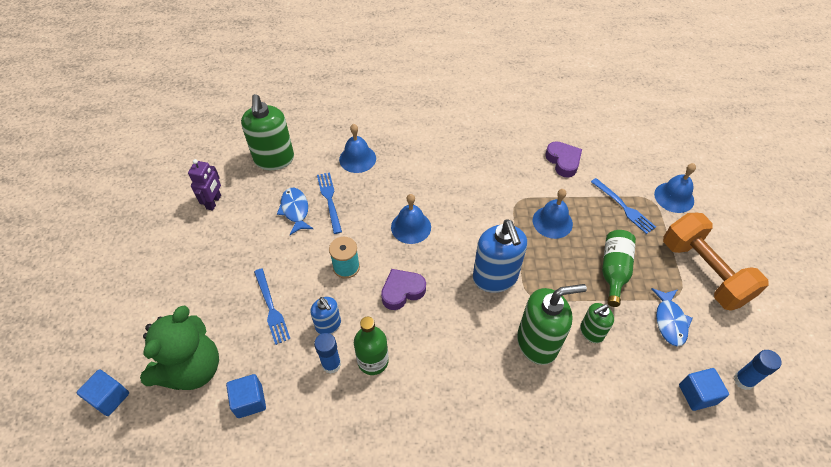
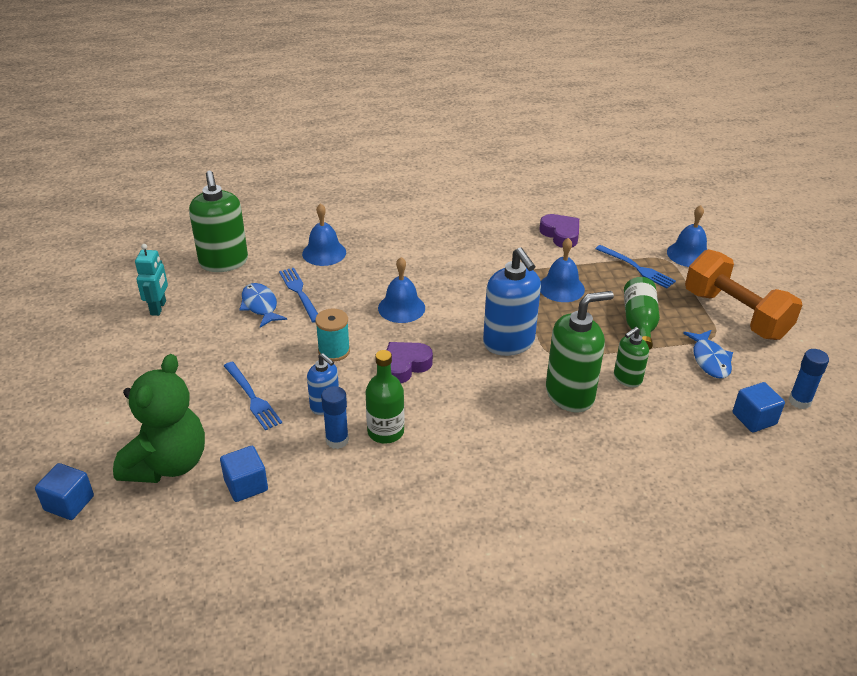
camera: 10 degrees left, 15 degrees down
purple robot [188,159,221,211] -> turquoise robot [135,244,168,316]

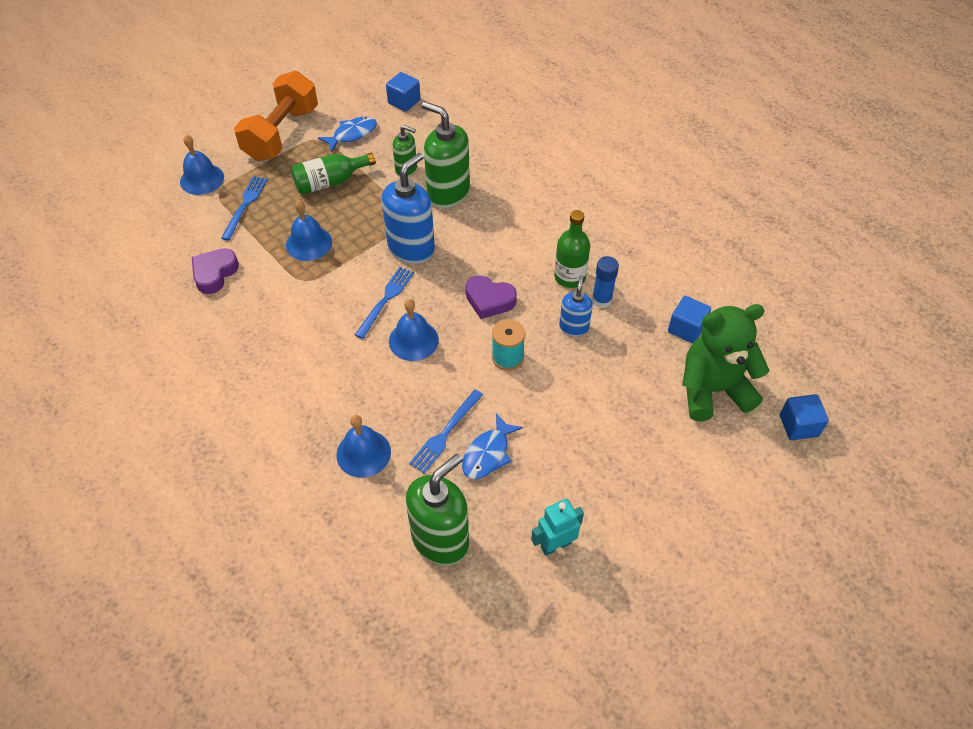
camera: 120 degrees left, 15 degrees up
blue fork [224,362,282,430] -> blue fork moved to [355,267,414,339]
blue glue stick [789,349,829,409] -> none

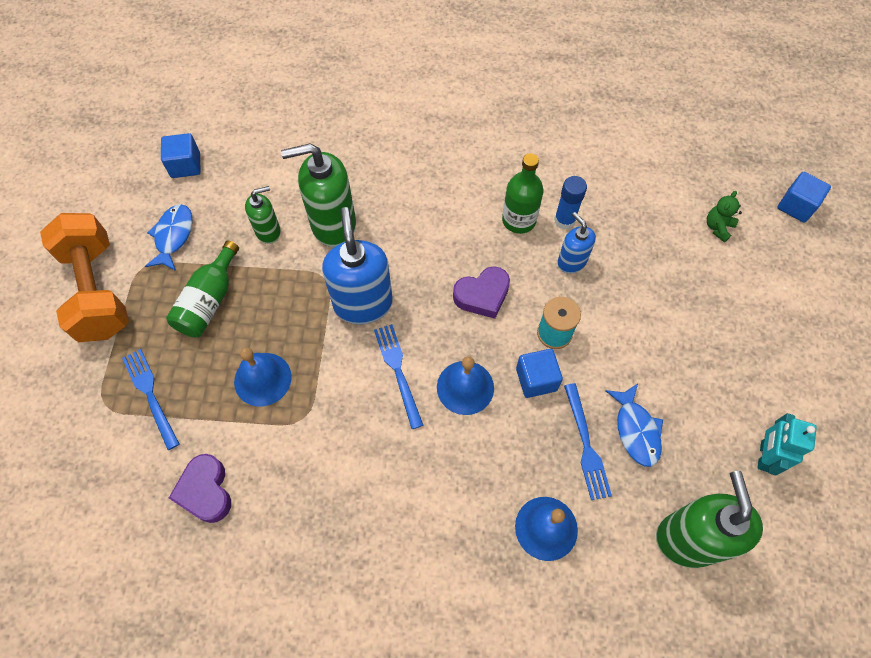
camera: 45 degrees left, 10 degrees up
blue bell [180,135,224,195] -> none
blue cube [668,296,711,343] -> blue cube moved to [516,349,563,398]
green teddy bear [682,304,769,421] -> green teddy bear [707,191,742,243], size x0.41

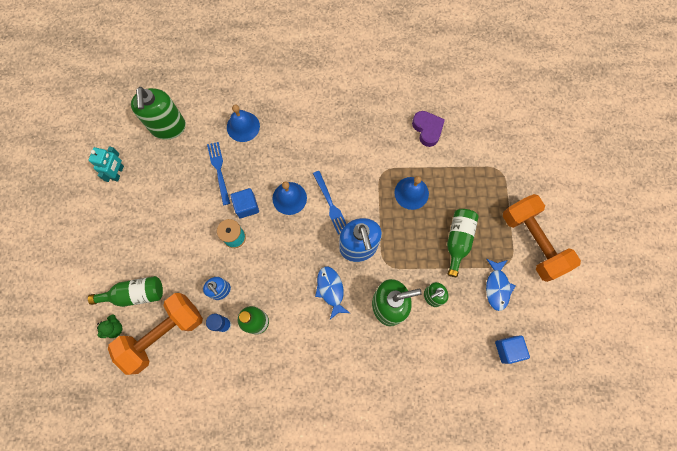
camera: 175 degrees right, 10 degrees up
blue fork [122,349,180,450] -> none
purple heart [453,266,510,319] -> none
blue fish [605,383,663,467] -> blue fish moved to [315,266,350,319]
blue cube [777,172,831,223] -> none
none -> green bottle [88,276,163,307]
none -> orange dumbbell [108,293,203,375]

